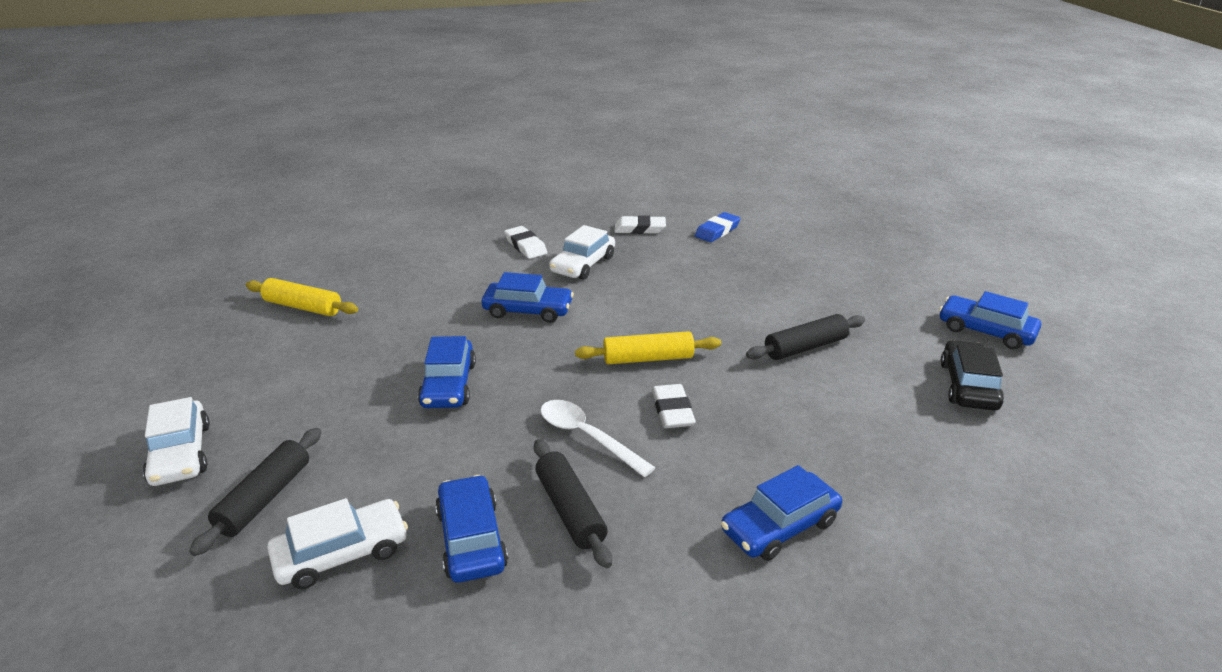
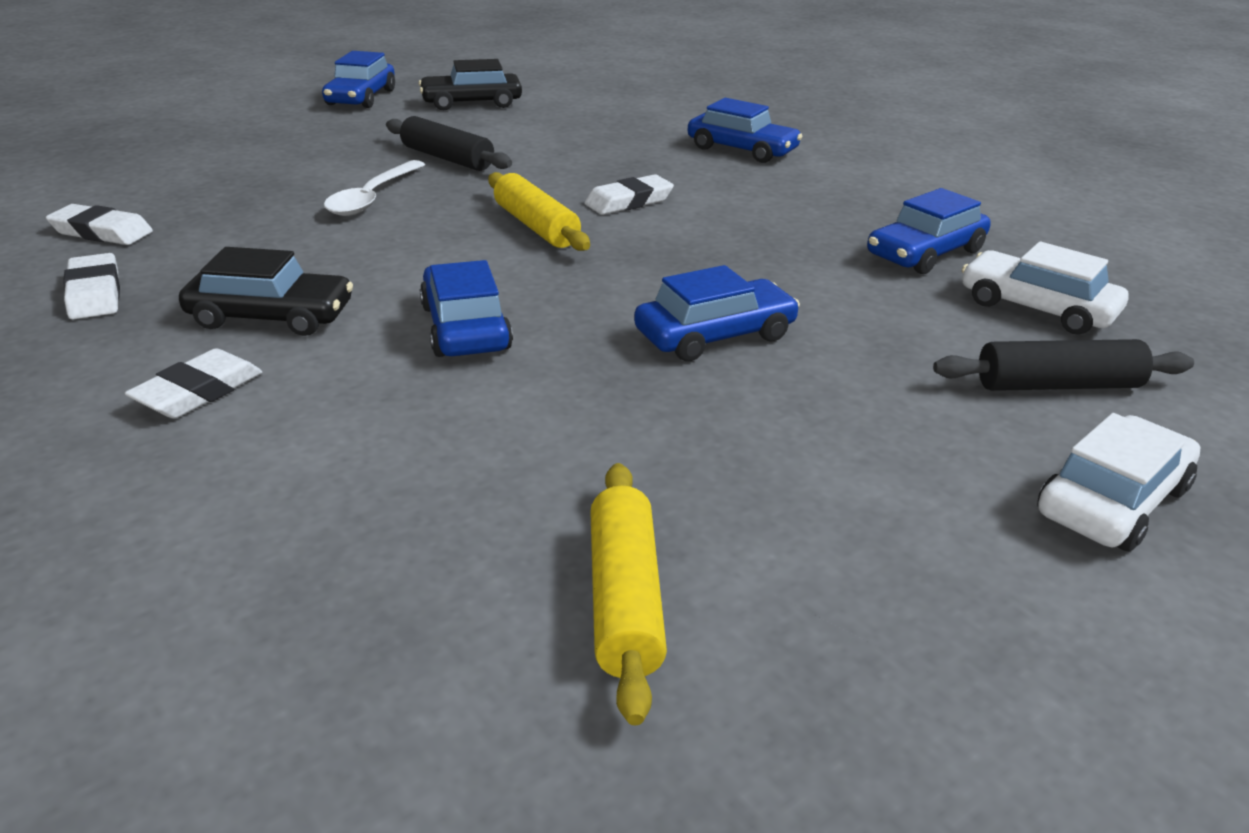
camera: 115 degrees left, 0 degrees up
black rolling pin [534,439,612,568] -> none
white spoon [540,400,656,477] -> white spoon moved to [324,160,425,216]
white car [549,225,615,280] -> black car [179,247,353,336]
blue eraser [695,212,741,242] -> white eraser [46,204,153,245]

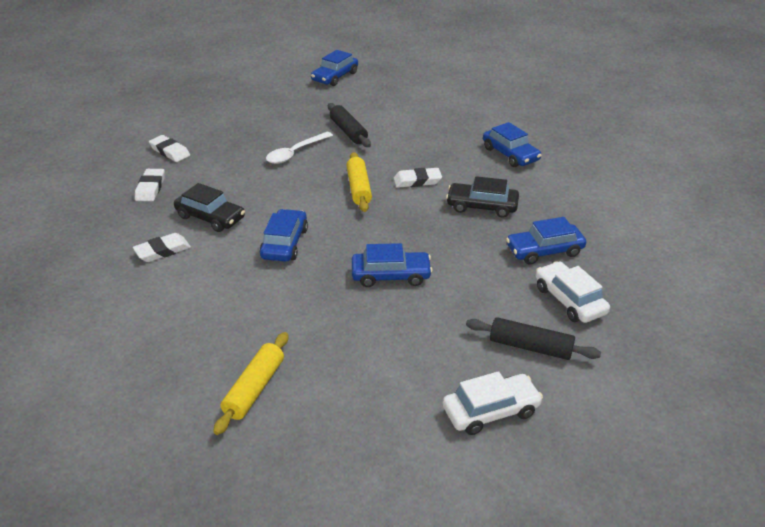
camera: 25 degrees right, 5 degrees up
black car [418,59,522,110] -> black car moved to [446,176,519,218]

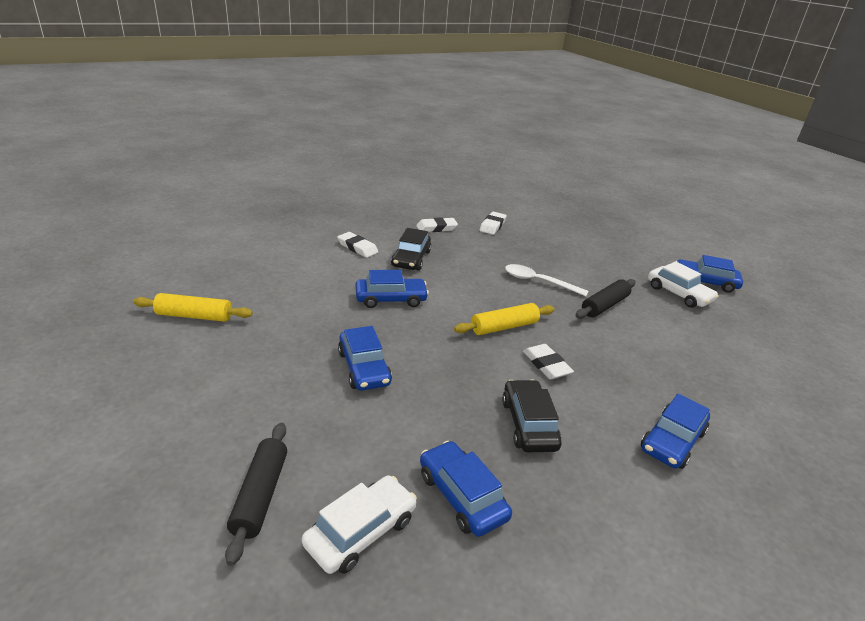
camera: 70 degrees right, 5 degrees down
white car [442,371,543,435] -> white car moved to [648,261,719,308]

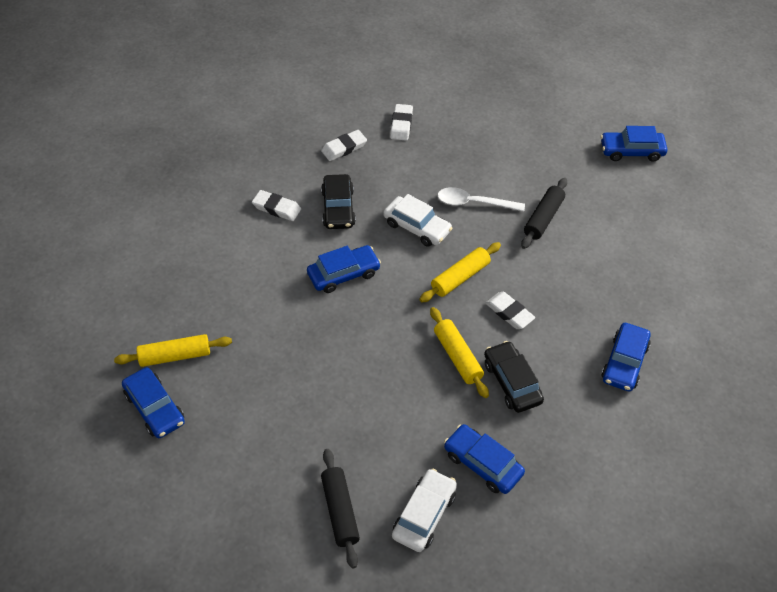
camera: 15 degrees left, 20 degrees up
blue car [338,326,392,391] -> blue car moved to [122,367,185,438]
white car [648,261,719,308] -> white car moved to [383,194,452,247]
none -> yellow rolling pin [430,307,489,398]

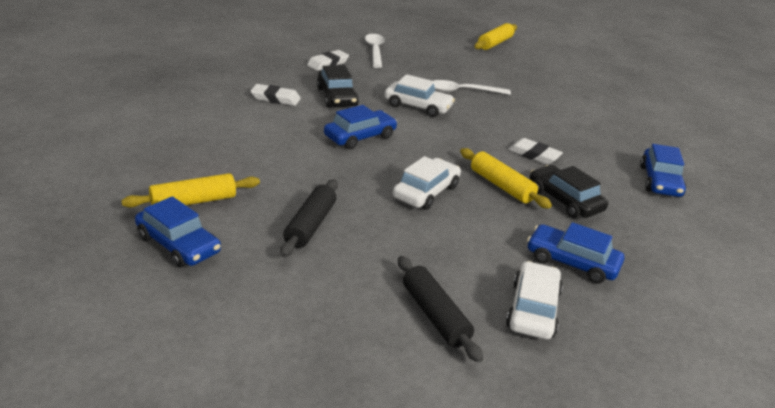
camera: 15 degrees left, 20 degrees down
white eraser [390,104,413,141] -> white spoon [365,34,385,68]
yellow rolling pin [419,242,501,302] -> yellow rolling pin moved to [474,23,517,50]
black rolling pin [521,178,567,249] -> black rolling pin moved to [280,179,338,257]
blue car [601,126,667,162] -> none
none -> white car [393,156,461,210]

